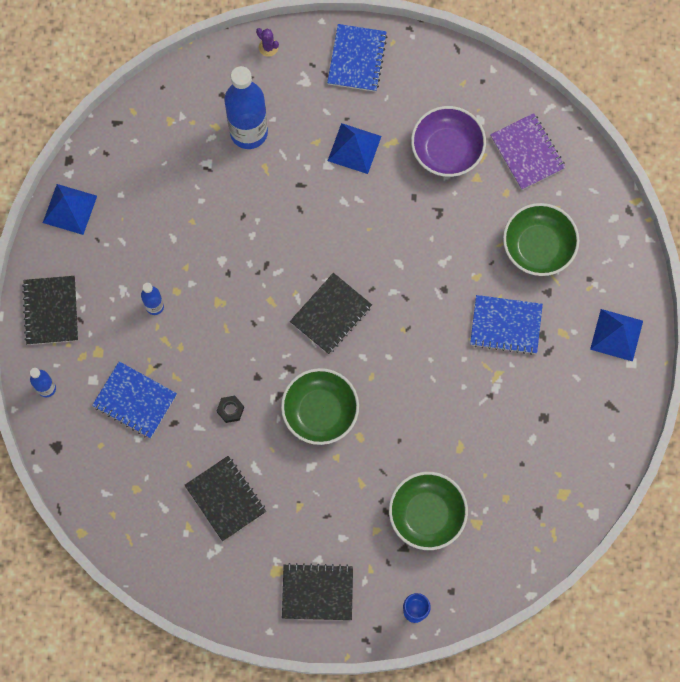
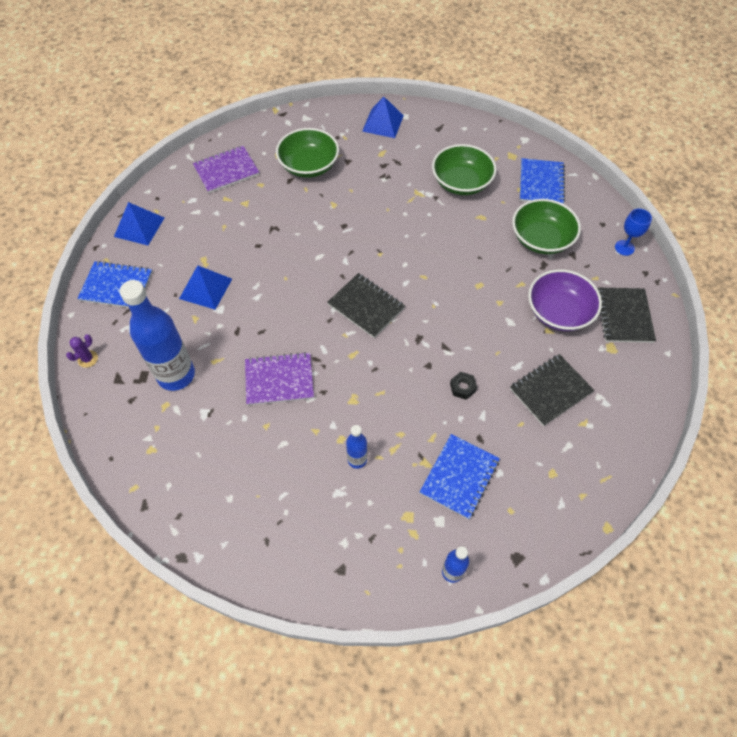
camera: 90 degrees left, 15 degrees down
black notebook [22,276,78,345] -> none
blue pyramid [43,184,97,235] -> blue pyramid moved to [114,202,164,245]
green bowl [281,368,359,445] -> green bowl moved to [432,144,496,195]
purple bowl [411,106,486,177] -> purple bowl moved to [528,269,602,331]
blue notebook [470,295,543,355] -> blue notebook moved to [520,158,565,203]
none -> purple notebook [245,352,314,405]

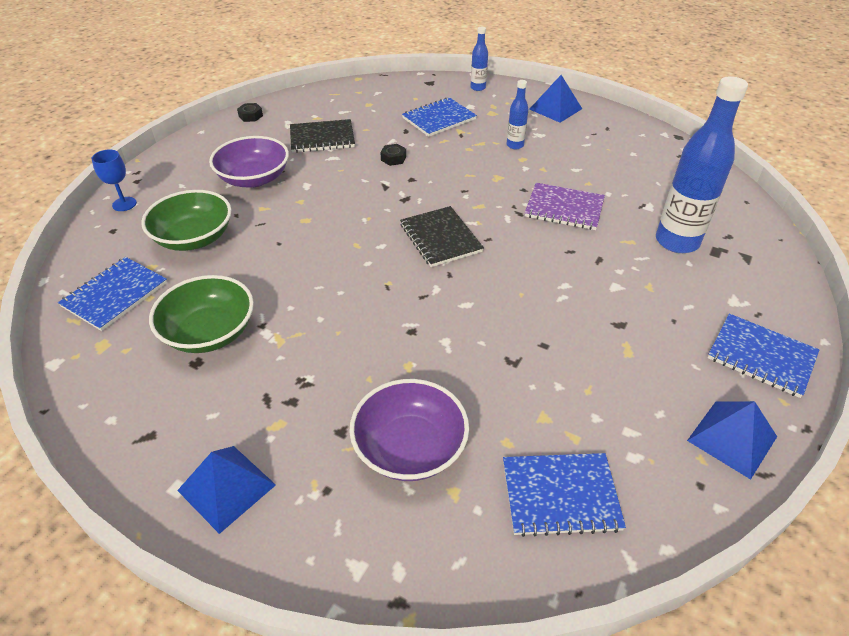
camera: 155 degrees left, 15 degrees down
purple cactus [66,334,98,368] -> none
blue pyramid [179,265,232,310] -> blue pyramid moved to [529,75,582,123]
purple notebook [193,146,259,193] -> blue notebook [503,453,626,537]
green bowl [276,128,339,178] -> purple bowl [349,379,469,481]
black notebook [598,288,656,343] -> none
none -> black nut [237,103,263,122]

